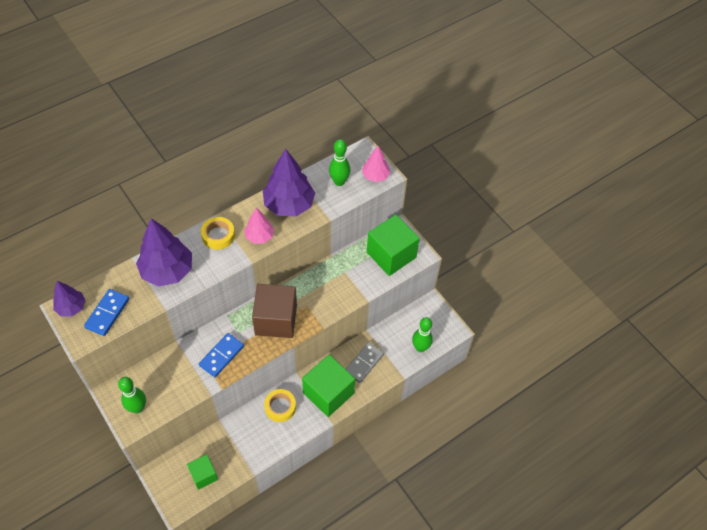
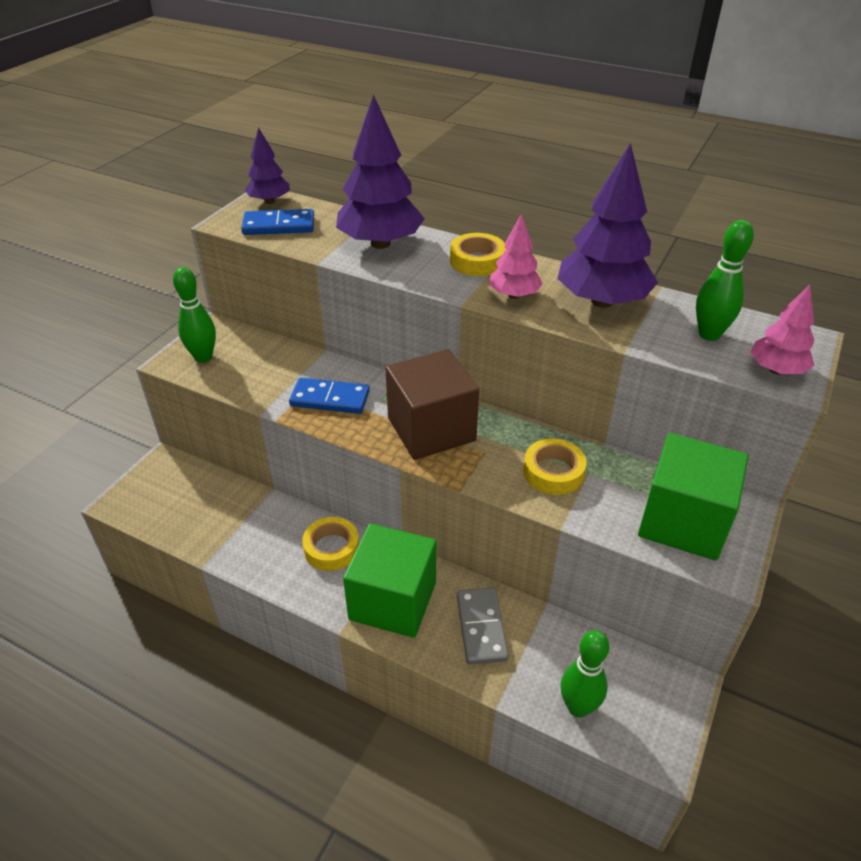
camera: 65 degrees right, 15 degrees down
green cube [187,454,218,490] -> none
grey domino [346,342,384,383] -> grey domino turned 75 degrees clockwise [457,587,509,665]
none -> yellow tape [523,439,587,495]

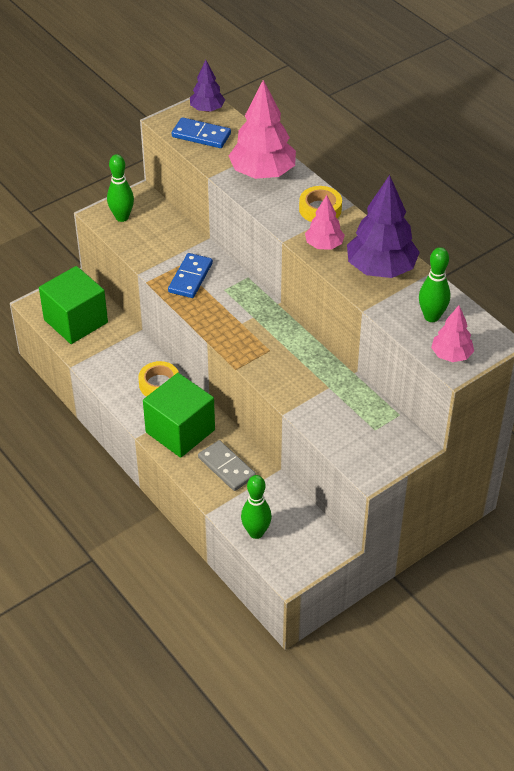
camera: 25 degrees right, 5 degrees up
blue domino [289,378,370,414] -> blue domino turned 75 degrees clockwise [168,253,213,298]
purple tree [336,94,425,249] -> pink tree [229,80,296,179]
brown cube [385,349,479,460] -> none
grey domino [457,587,509,665] -> grey domino turned 60 degrees counterclockwise [198,440,256,491]
yellow tape [523,439,587,495] -> none
green cube [638,433,749,561] -> green cube moved to [39,266,108,344]

